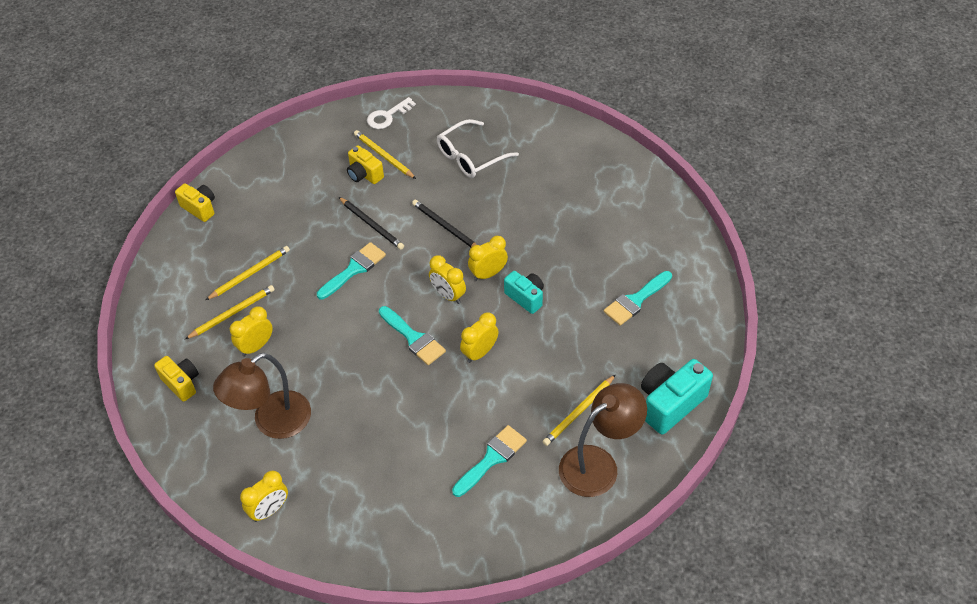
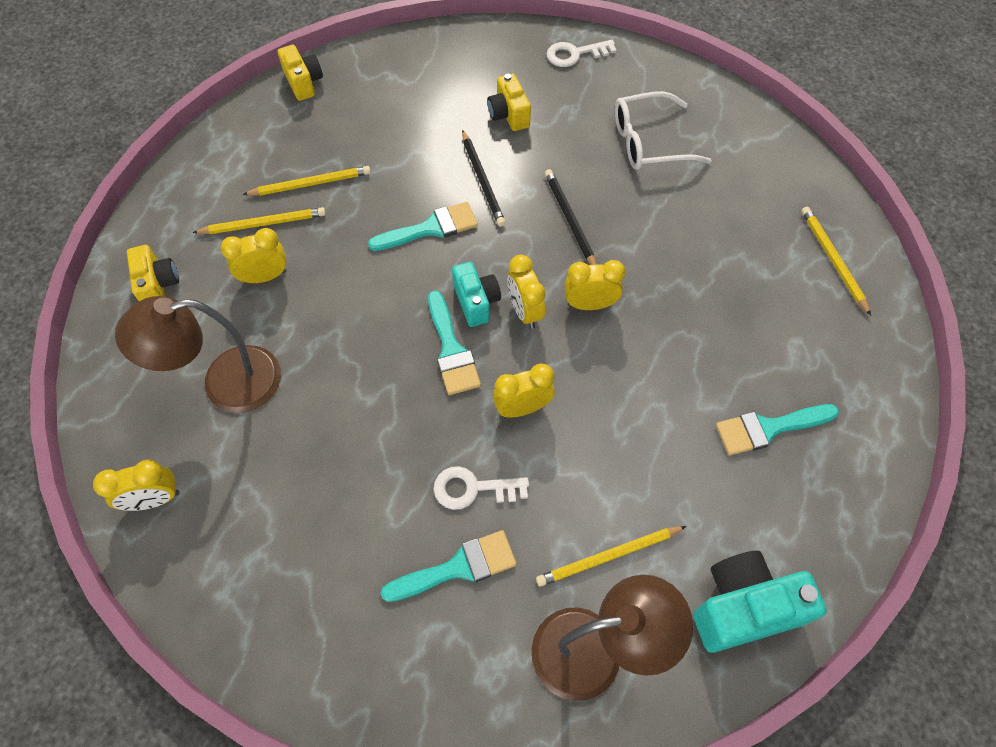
camera: 25 degrees right, 10 degrees up
yellow pencil [354,130,416,179] -> yellow pencil moved to [801,207,871,316]
turquoise camera [504,271,544,314] -> turquoise camera moved to [452,262,501,327]
none -> white key [433,466,529,510]

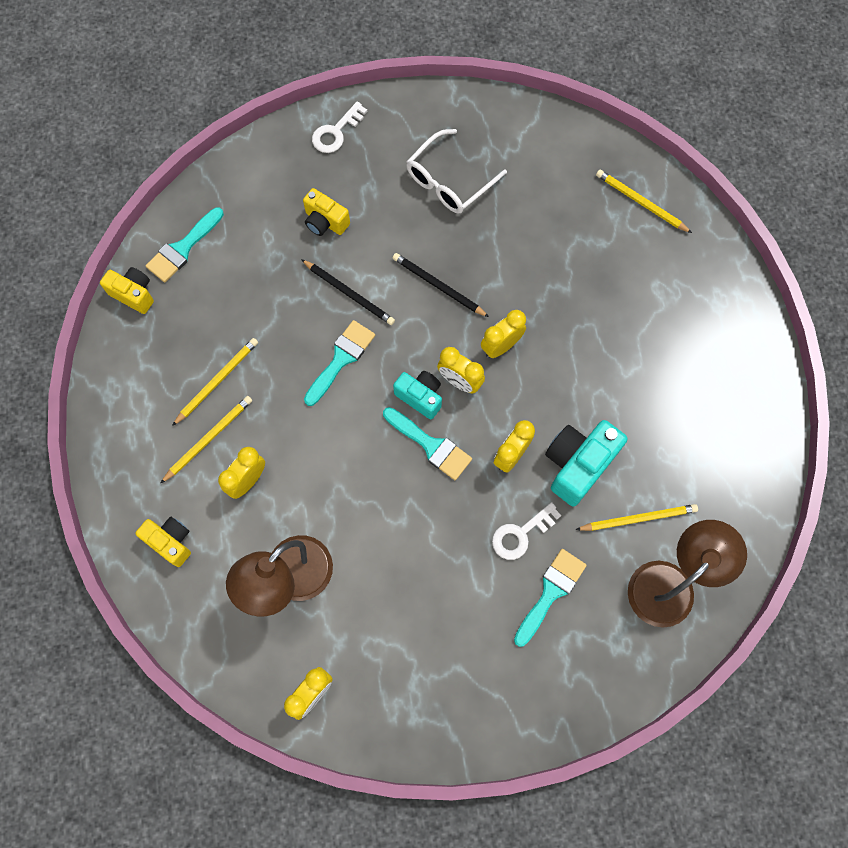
camera: 35 degrees left, 10 degrees up
yellow pencil [536,526,686,587] -> yellow pencil turned 135 degrees counterclockwise [575,504,698,531]
turquoise camera [693,551,827,653] -> turquoise camera moved to [545,420,628,506]
turquoise brush [716,404,839,456] -> turquoise brush moved to [146,207,224,282]

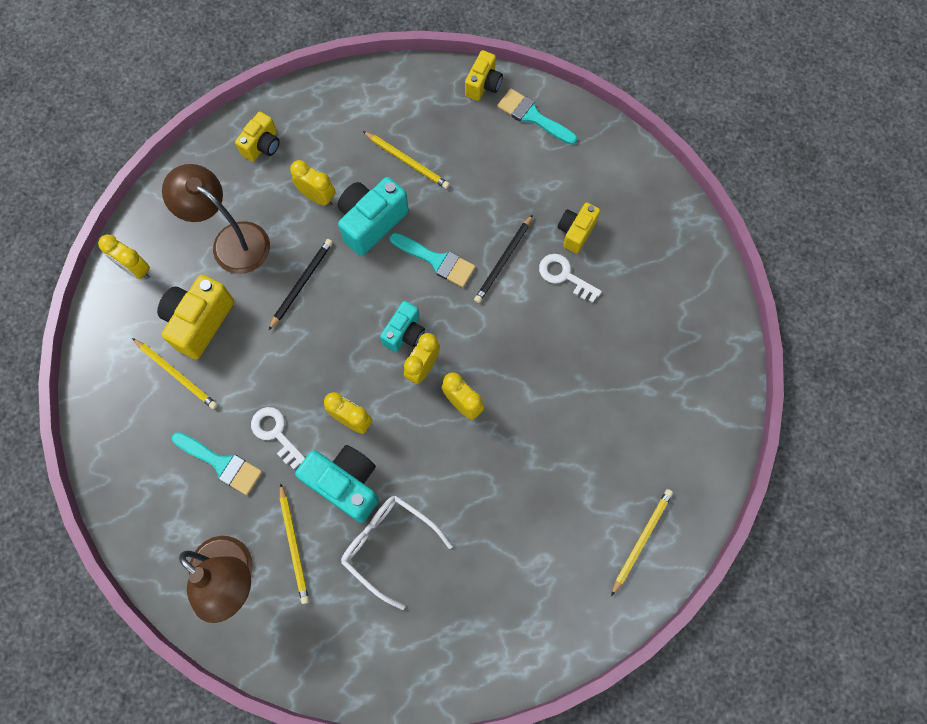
camera: 85 degrees right, 0 degrees up
yellow pencil [160,396,252,484] -> yellow pencil moved to [132,338,218,409]
white key [312,101,367,153] -> white key moved to [539,254,602,303]
turquoise brush [383,407,472,480] -> none
black pencil [393,253,489,317] -> black pencil moved to [269,239,333,330]
white glasses [406,129,507,214] -> white glasses moved to [341,495,453,610]
none -> yellow camera [157,275,234,360]
none -> turquoise camera [337,177,409,256]

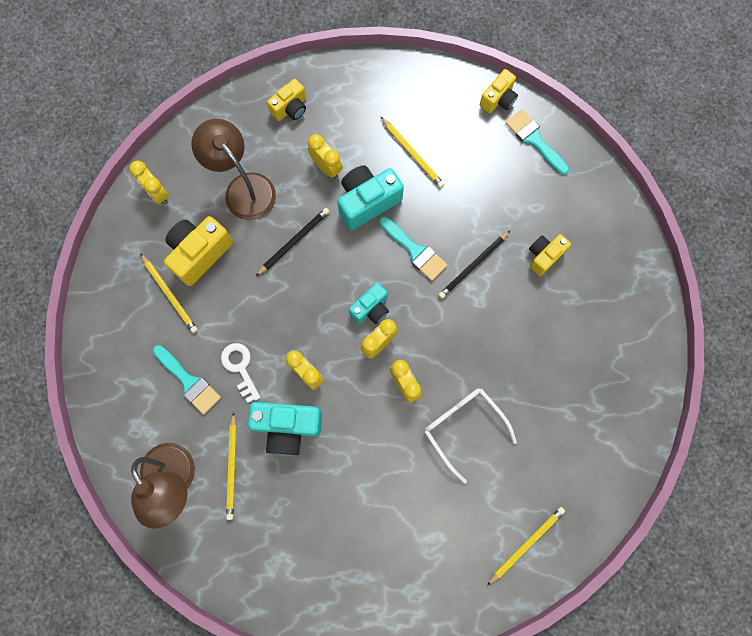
camera: 15 degrees right, 5 degrees up
turquoise camera [295,445,379,523] -> turquoise camera turned 135 degrees clockwise [248,402,322,456]
white glasses [341,495,453,610] -> white glasses moved to [424,388,517,483]
white key [539,254,602,303] -> none

